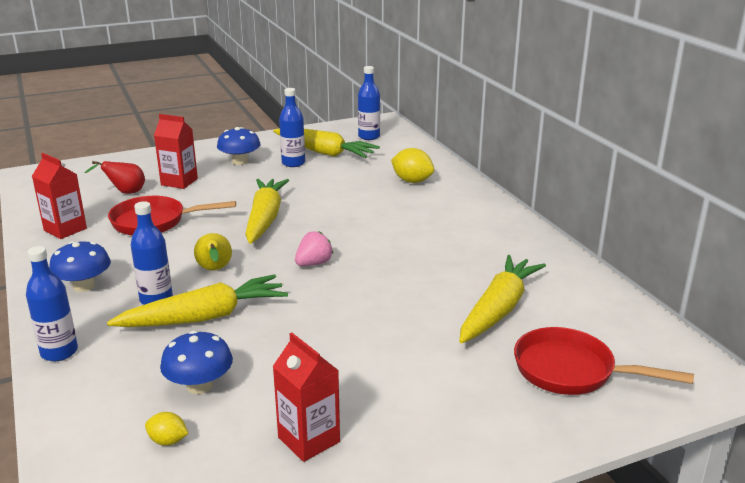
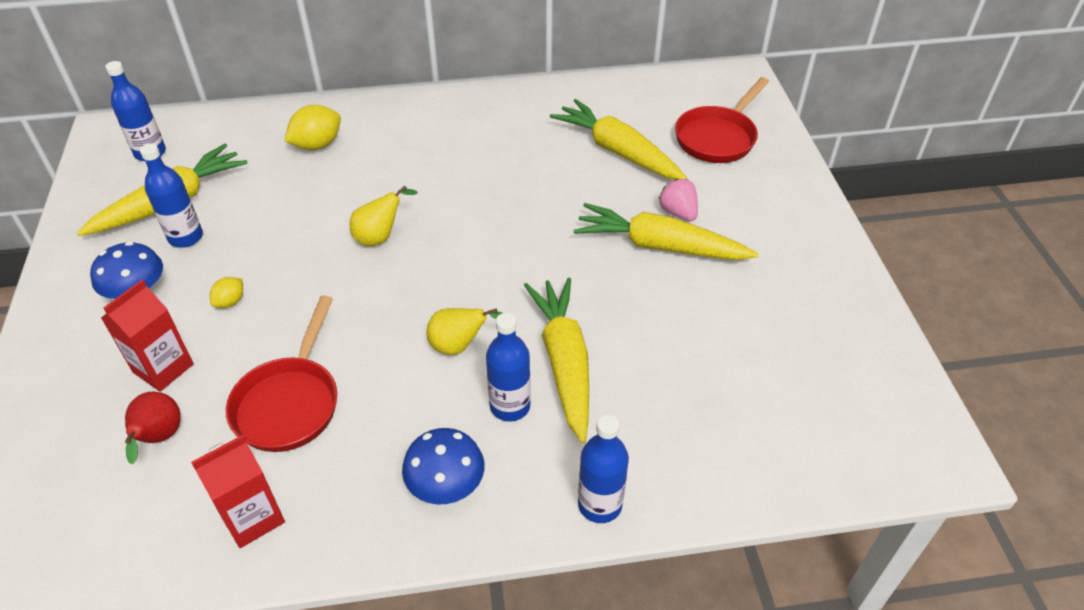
camera: 75 degrees left, 20 degrees up
yellow lemon [145,412,188,445] -> yellow lemon moved to [210,277,243,308]
blue mushroom [160,331,233,394] -> none
yellow carrot [245,179,289,244] -> yellow carrot moved to [574,203,758,260]
red carton [273,333,340,462] -> none
pink strawberry [295,231,333,266] -> pink strawberry moved to [659,179,698,221]
none -> yellow pear [350,186,418,246]

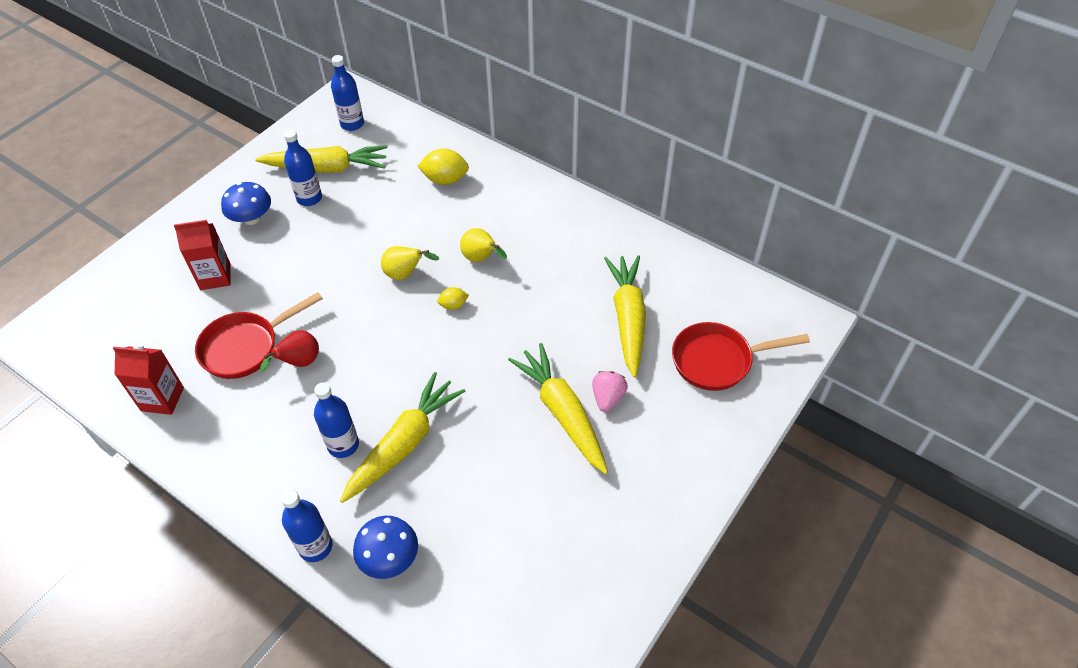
camera: 45 degrees right, 5 degrees up
red pear [125,392,181,464] -> red pear moved to [260,330,319,372]
yellow lemon [210,277,243,308] -> yellow lemon moved to [437,287,469,310]
blue mushroom [402,428,484,505] -> blue mushroom moved to [353,516,418,579]
yellow pear [426,308,502,355] -> yellow pear moved to [460,228,507,262]

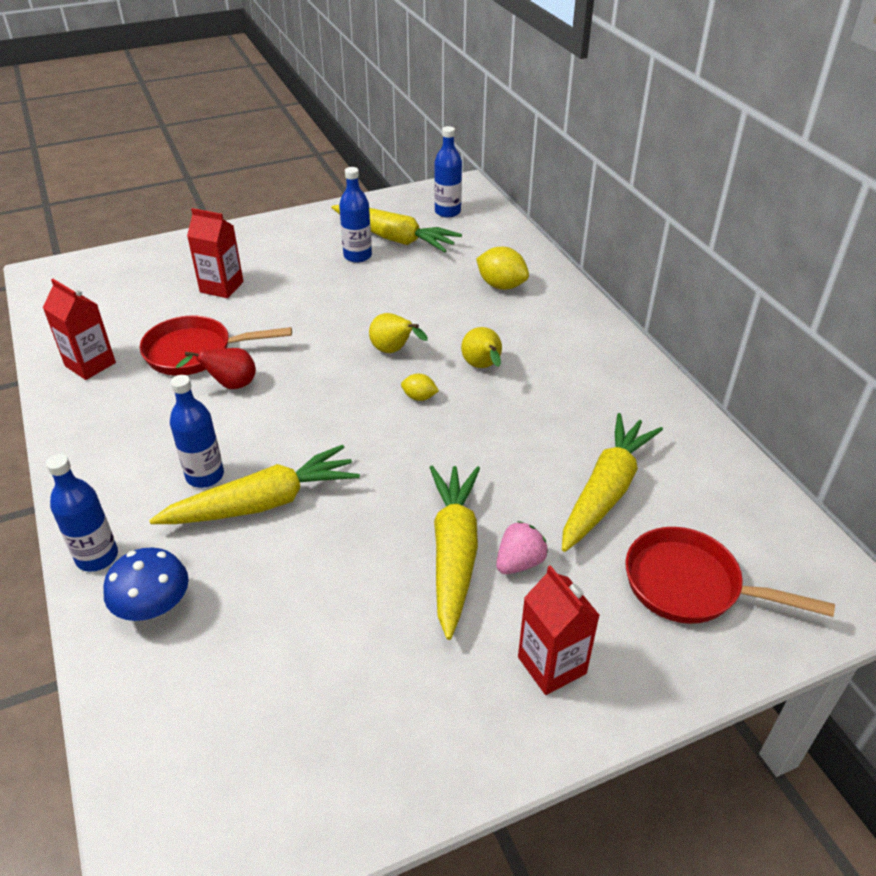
camera: 30 degrees right, 10 degrees down
blue mushroom [221,182,271,225] -> none
none -> red carton [518,565,600,695]

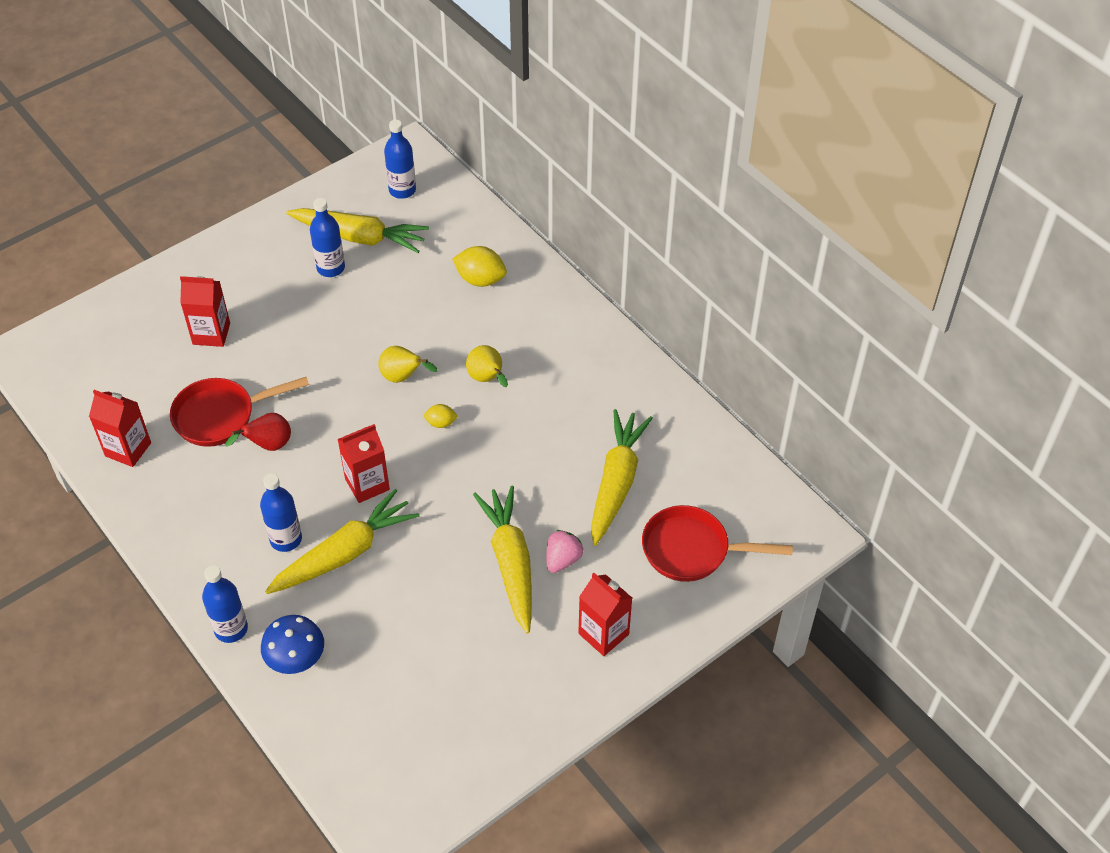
camera: 15 degrees left, 10 degrees up
none -> red carton [337,424,390,503]

